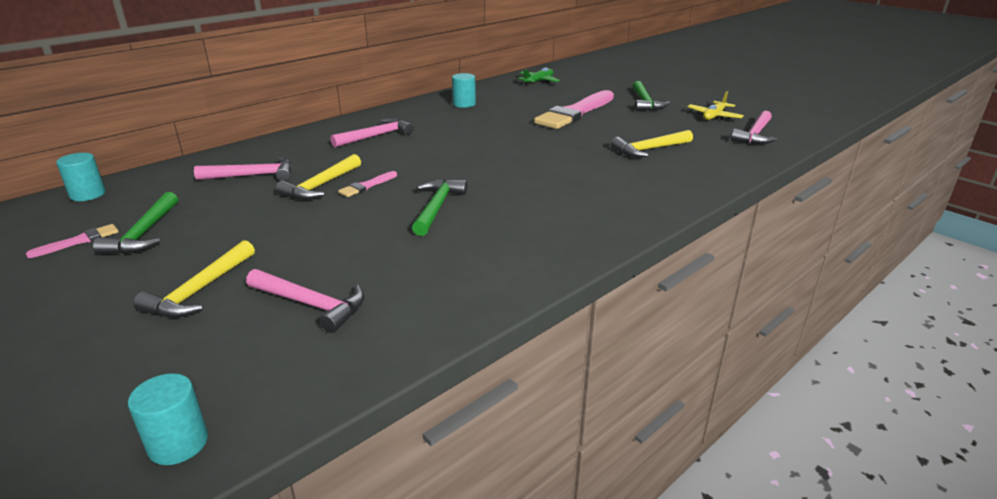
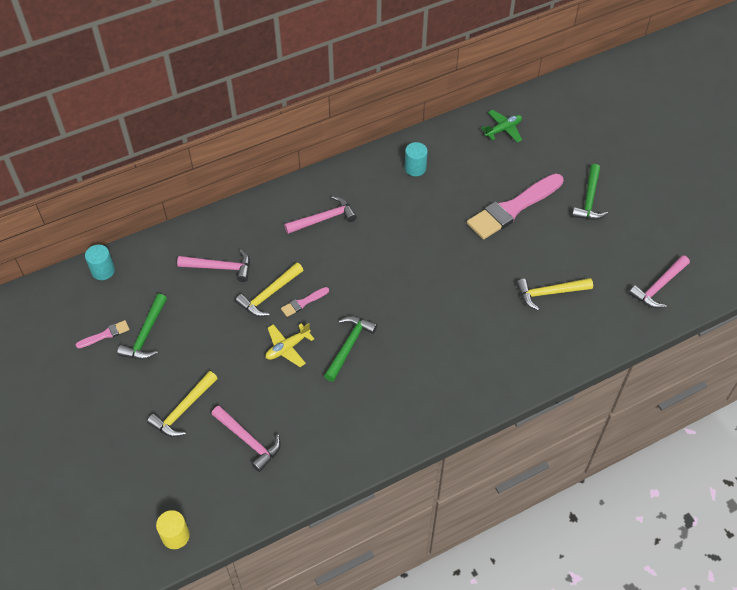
camera: 15 degrees right, 25 degrees up
turquoise cylinder [128,373,208,465] -> yellow cylinder [156,510,190,549]
yellow plane [687,91,744,120] -> yellow plane moved to [266,323,314,367]

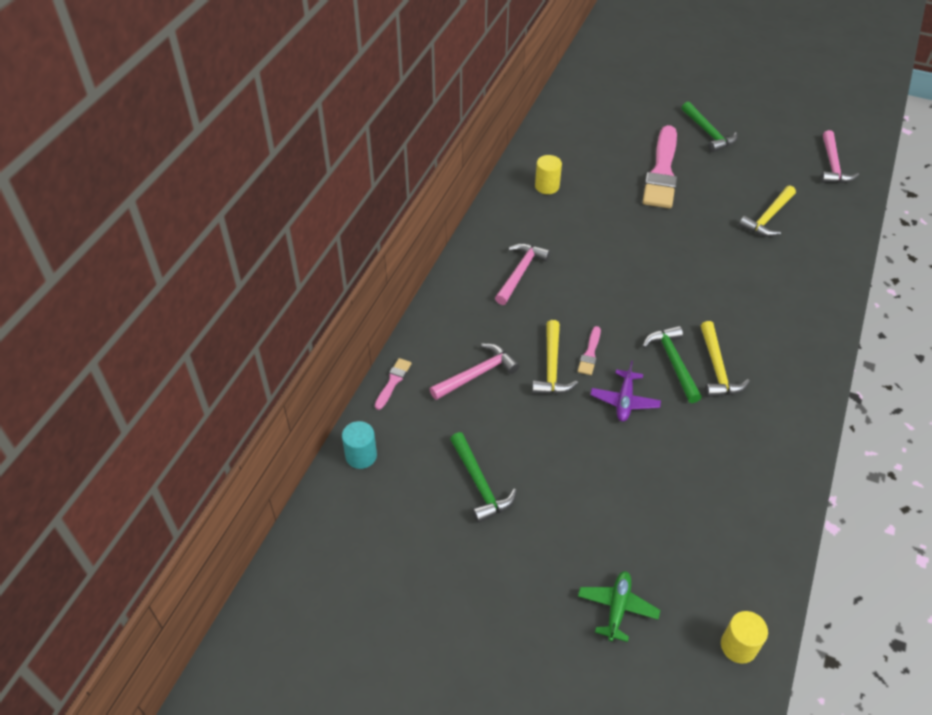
camera: 40 degrees left, 5 degrees down
pink brush [76,320,130,348] -> pink brush moved to [375,358,412,410]
yellow hammer [147,371,218,437] -> yellow hammer moved to [700,321,750,397]
pink hammer [212,406,281,472] -> none
yellow plane [266,323,314,367] -> purple plane [591,361,661,422]
turquoise cylinder [405,142,428,176] -> yellow cylinder [535,155,562,194]
green plane [481,110,522,143] -> green plane moved to [578,571,660,642]

